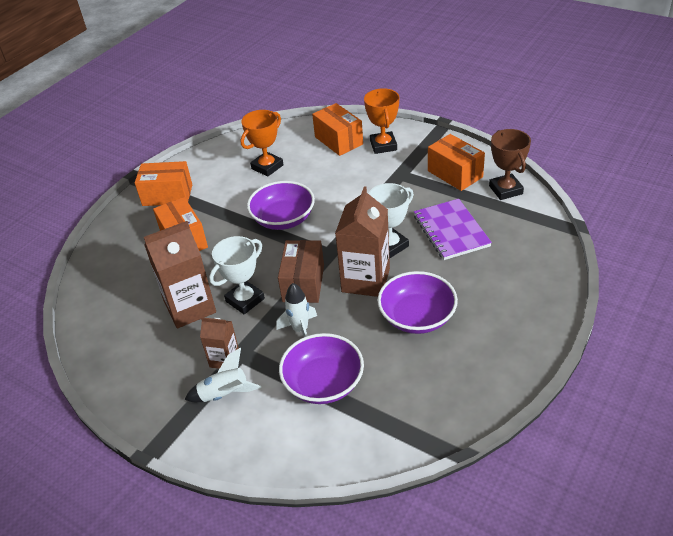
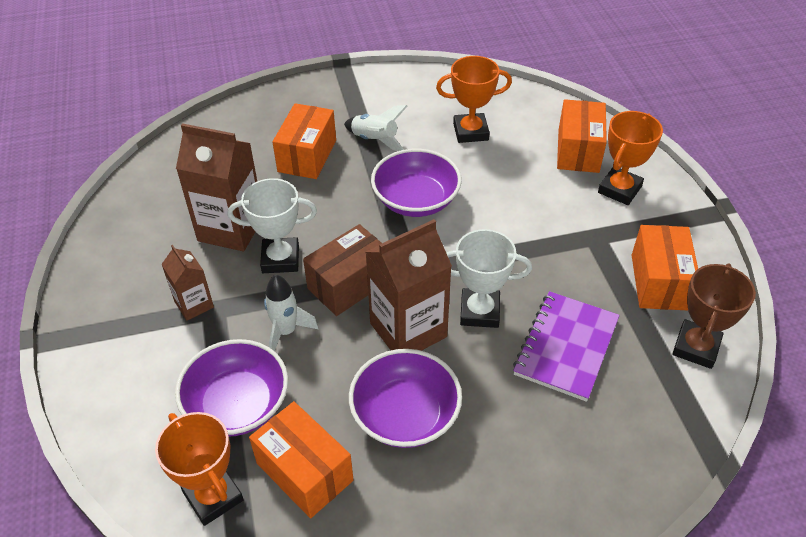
camera: 40 degrees right, 5 degrees up
orange box [135,161,192,206] -> orange box moved to [249,401,354,518]
white rocket [184,348,262,402] -> white rocket moved to [344,105,407,151]
none -> orange trophy [155,412,244,526]

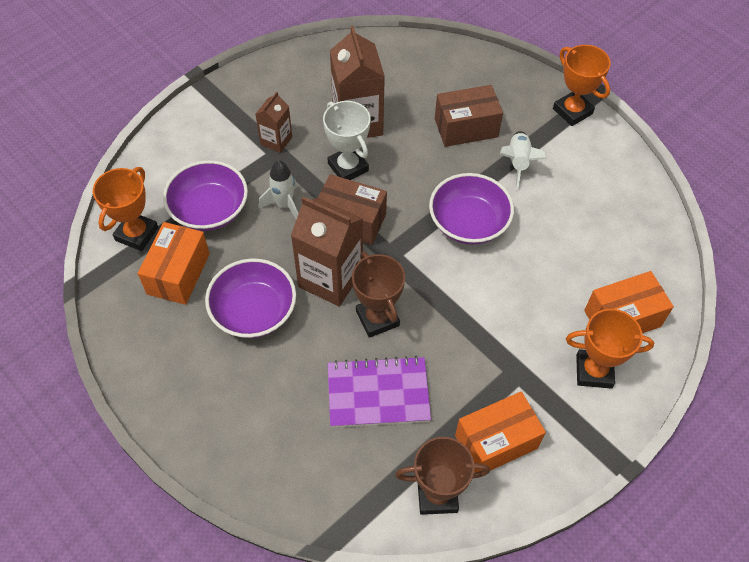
camera: 60 degrees right, 10 degrees up
orange box [273,103,336,179] -> brown box [435,85,503,147]
orange trophy [436,56,512,143] -> orange trophy moved to [553,45,611,126]
white trophy [446,229,532,328] -> brown trophy [352,252,405,338]

